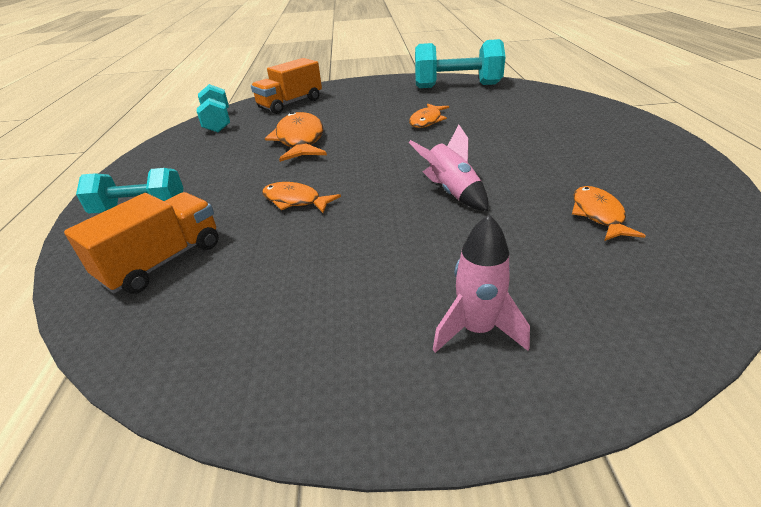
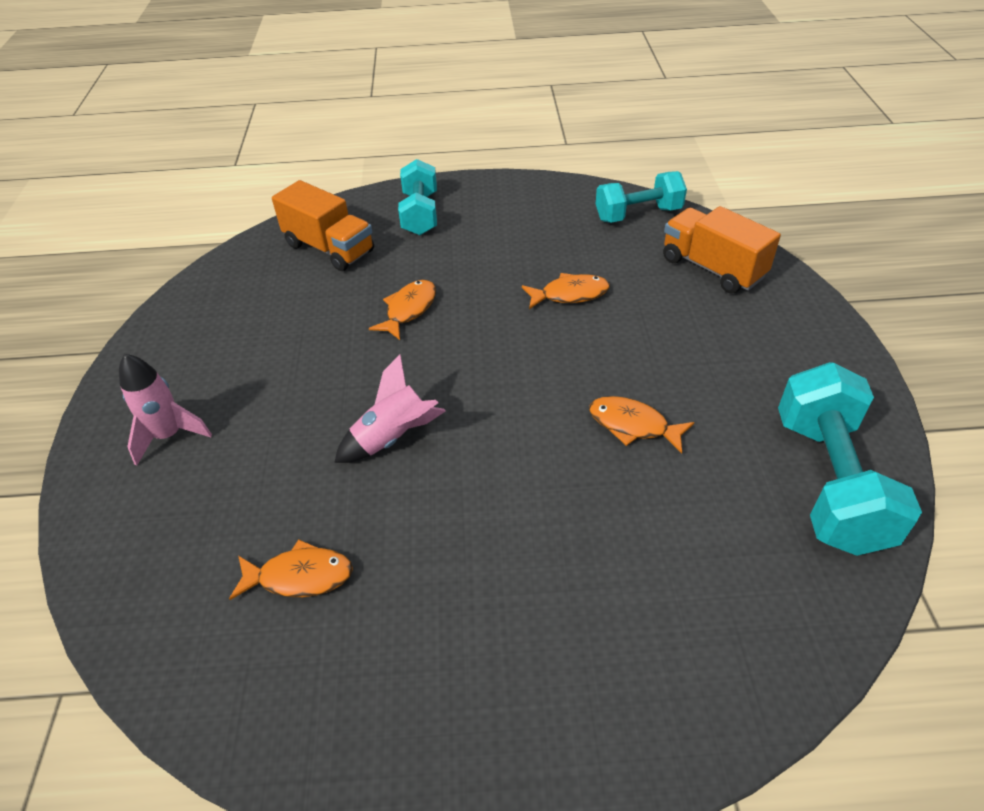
camera: 90 degrees right, 10 degrees up
orange fish [265,112,327,162] -> orange fish [522,273,610,309], size x0.62

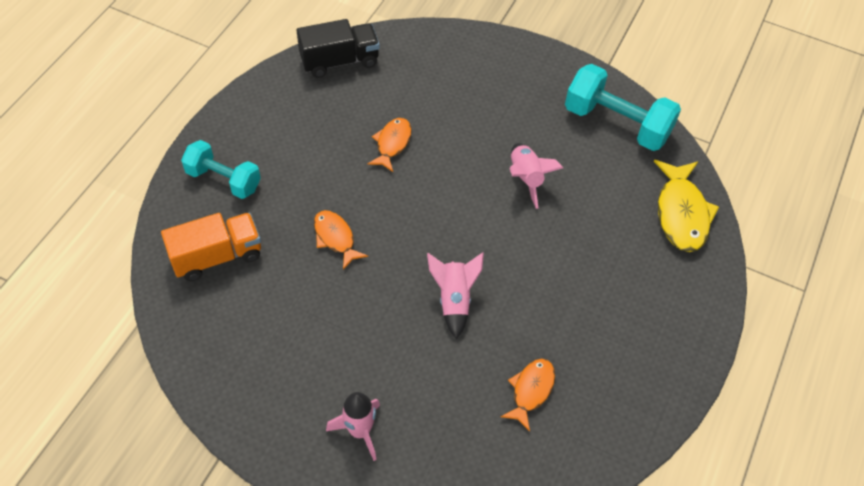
camera: 65 degrees left, 10 degrees up
orange fish [589,396,694,454] -> pink rocket [509,143,563,209]
turquoise dumbbell [596,171,687,223] -> black truck [297,19,380,78]
orange truck [663,206,781,294] -> none
none -> yellow fish [654,160,719,252]

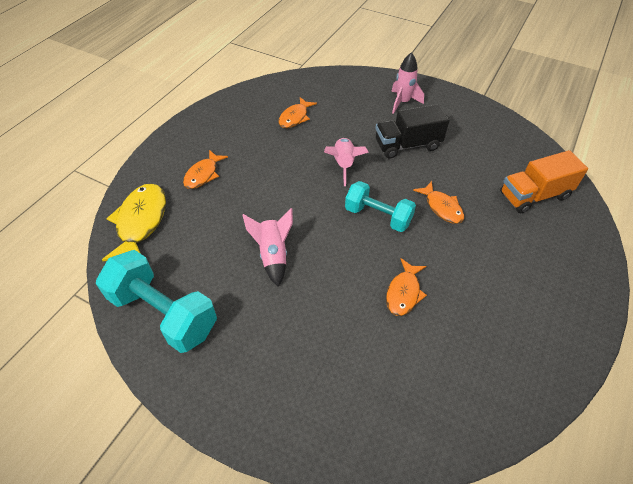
camera: 175 degrees left, 5 degrees down
turquoise dumbbell [181,140,261,199] -> turquoise dumbbell moved to [345,181,416,232]
black truck [297,19,380,78] -> black truck moved to [375,104,449,159]
none -> orange fish [183,150,228,189]

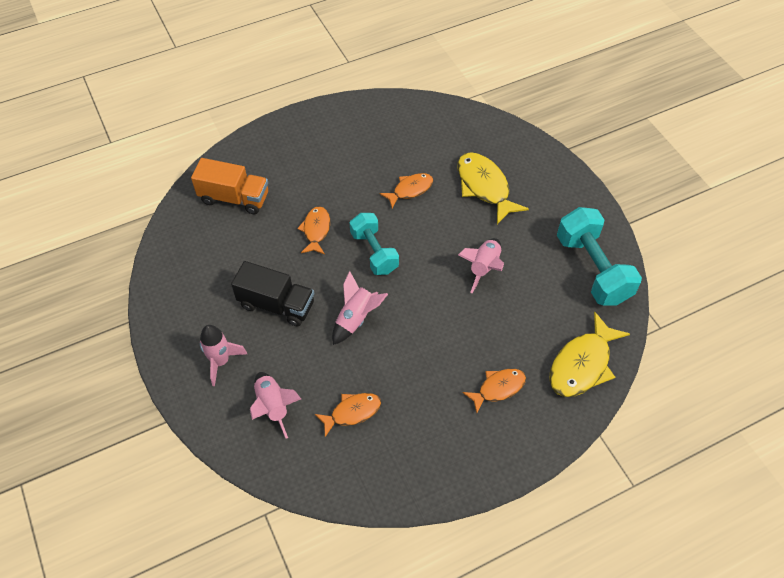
camera: 145 degrees left, 5 degrees up
none -> pink rocket [250,372,301,438]
none -> yellow fish [457,152,529,224]

